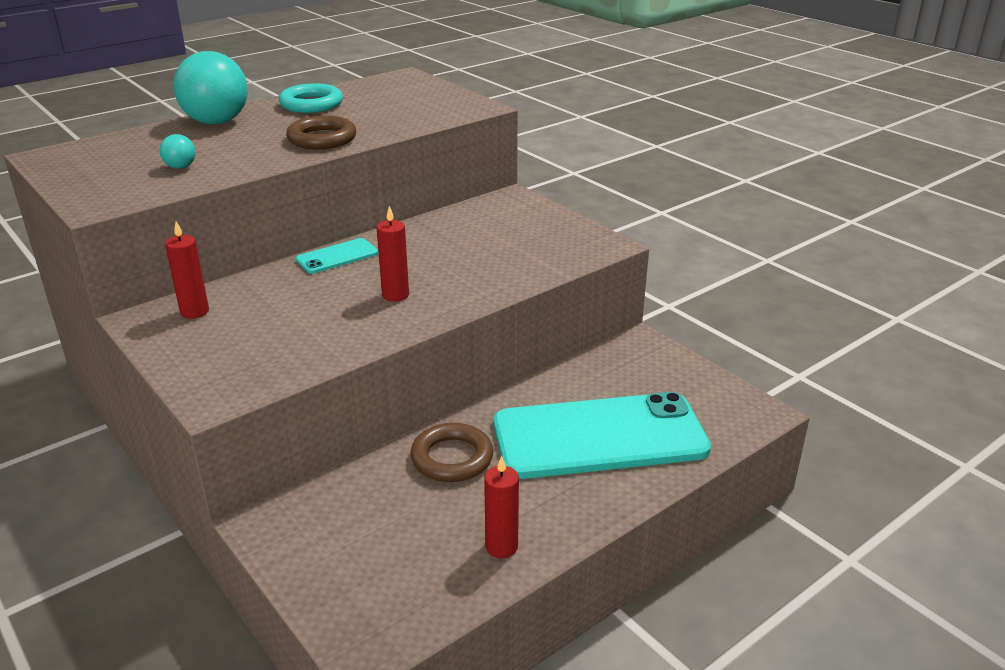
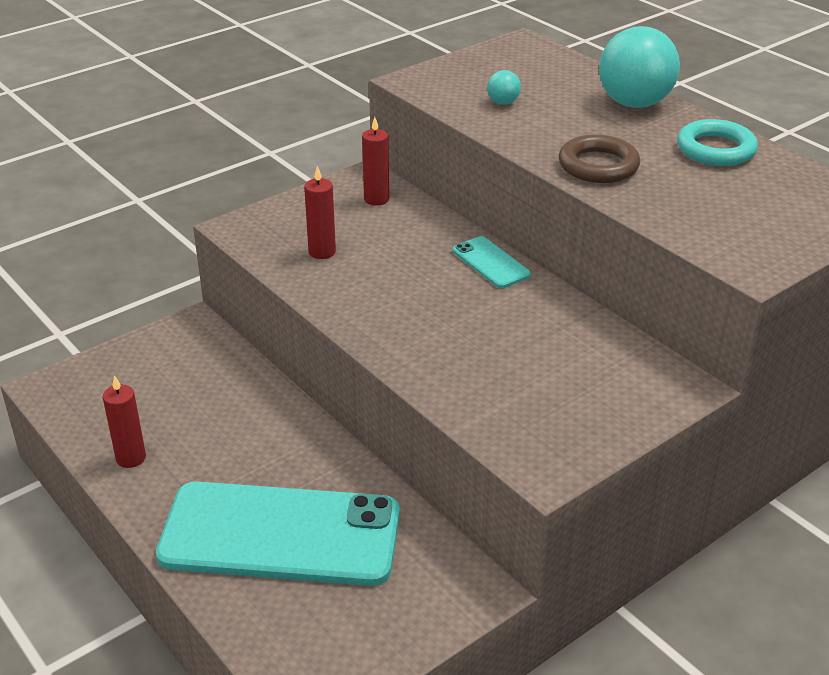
camera: 90 degrees right, 5 degrees up
red candle [376,206,409,302] -> red candle moved to [304,166,336,259]
brown ring [410,423,493,482] -> none
turquoise phone [494,392,711,479] -> turquoise phone turned 75 degrees counterclockwise [156,481,400,586]

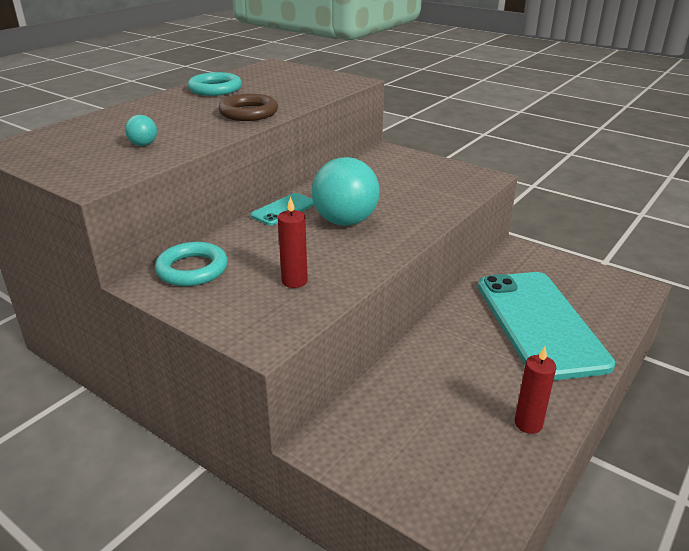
camera: 105 degrees left, 5 degrees down
red candle [362,117,389,206] -> turquoise ring [155,242,228,286]
turquoise ball [599,26,680,108] -> turquoise ball moved to [312,157,380,226]

